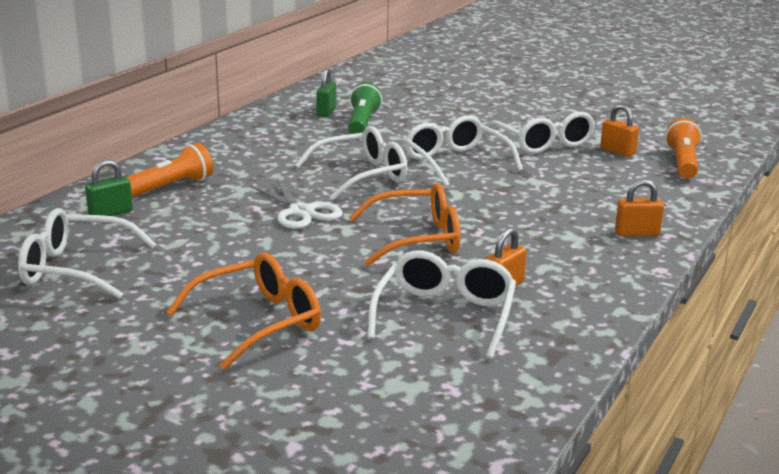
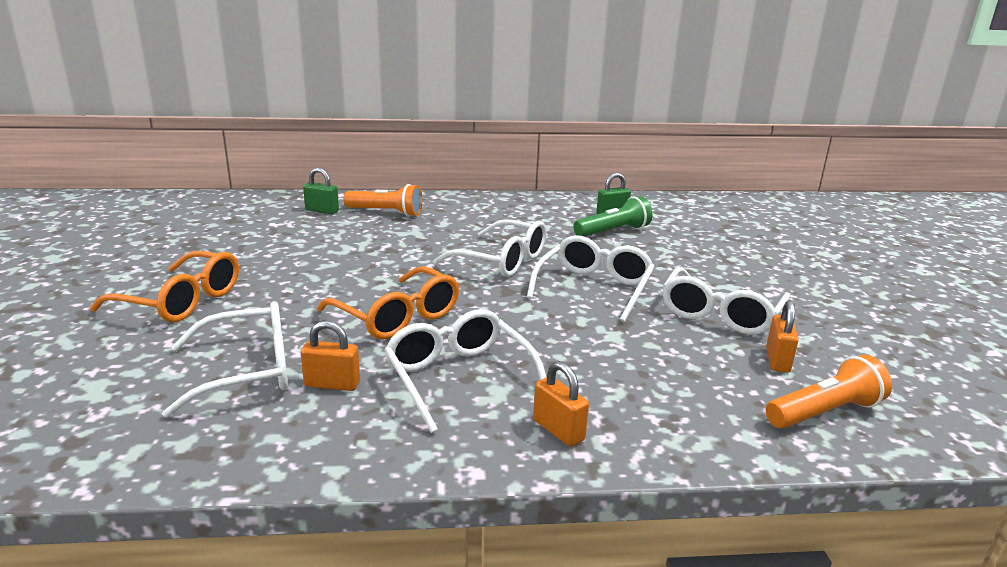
camera: 55 degrees right, 0 degrees up
white glasses [18,208,157,299] -> white glasses moved to [384,309,546,433]
white scissors [251,179,343,229] -> none

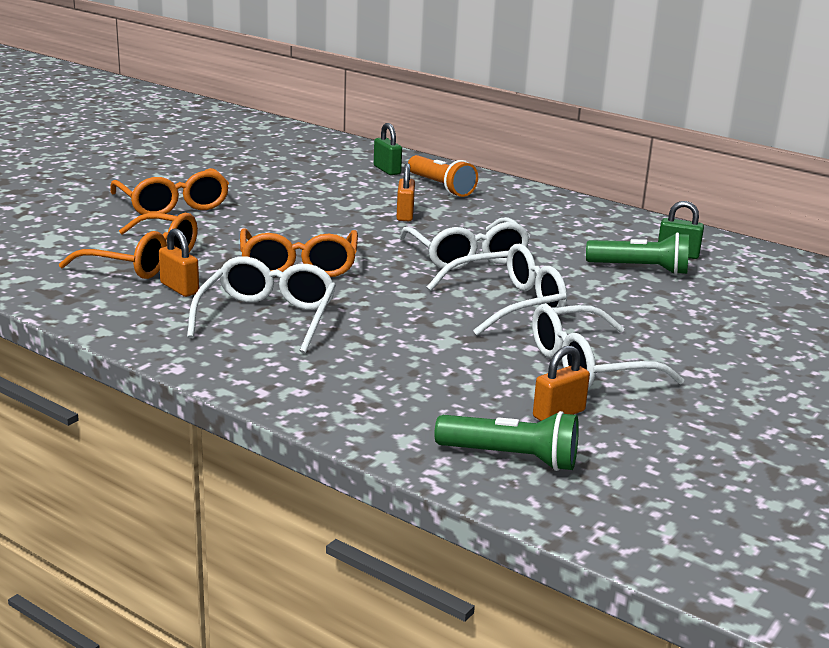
camera: 40 degrees right, 0 degrees up
white glasses [162,301,288,418] -> orange glasses [59,213,198,279]
orange padlock [533,361,589,447] -> orange padlock moved to [397,163,415,221]
orange flashlight [766,355,892,429] -> green flashlight [434,411,579,471]

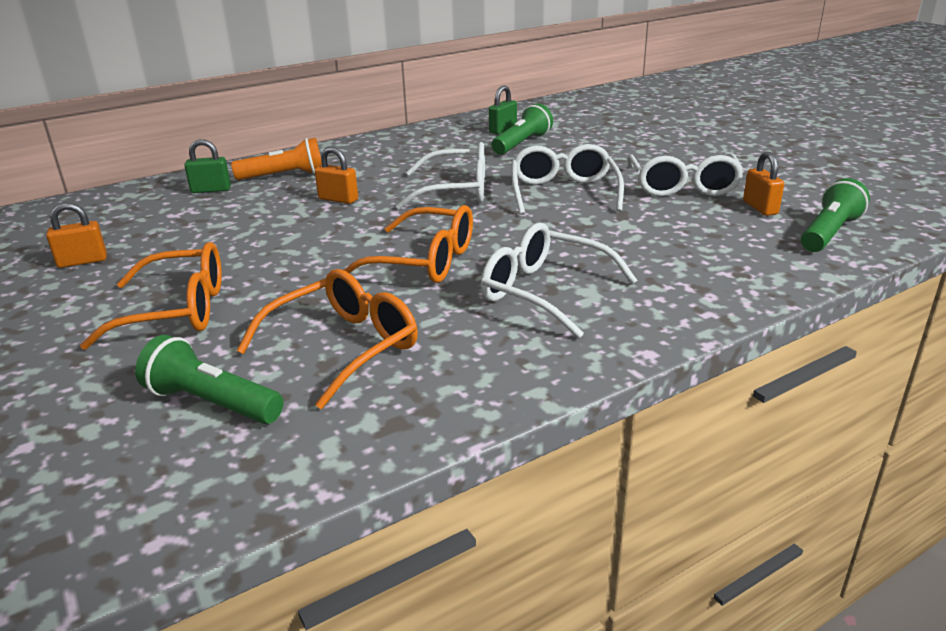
camera: 65 degrees left, 5 degrees up
orange padlock [159,228,199,297] -> orange padlock moved to [46,203,107,268]
none -> green flashlight [135,335,283,424]

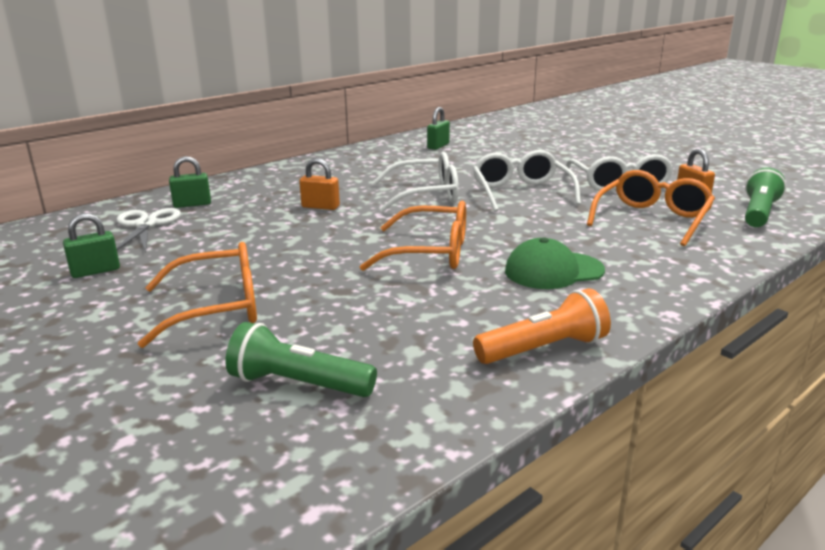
camera: 10 degrees left, 5 degrees down
orange padlock [46,203,107,268] -> green padlock [63,213,120,278]
orange flashlight [231,138,322,180] -> orange flashlight moved to [473,288,611,364]
orange glasses [237,269,418,409] -> orange glasses moved to [587,170,715,246]
white glasses [481,223,638,339] -> green cap [505,238,605,289]
green flashlight [491,103,553,155] -> none
none -> white scissors [116,208,181,253]

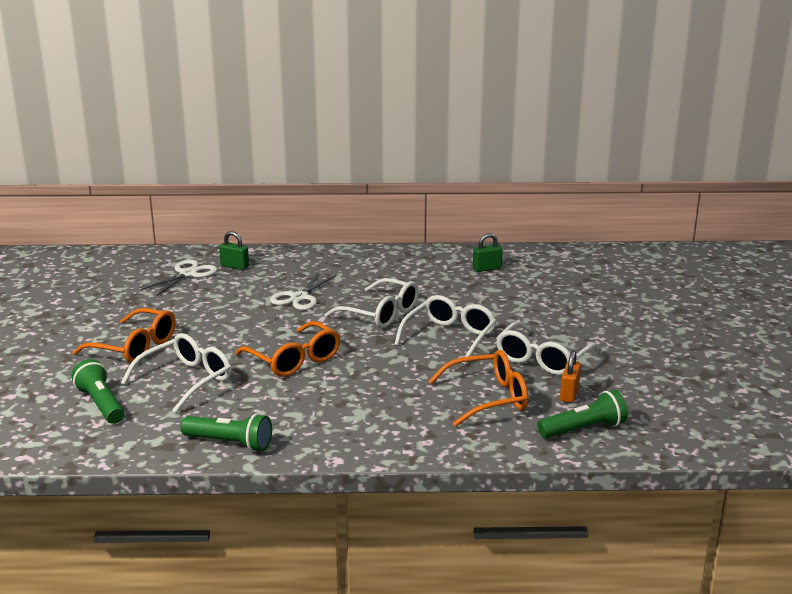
camera: 40 degrees right, 0 degrees up
green padlock [63,213,120,278] -> none
orange padlock [299,158,340,210] -> white scissors [270,273,336,310]
orange flashlight [473,288,611,364] -> green flashlight [181,413,272,452]
green cap [505,238,605,289] -> none
none -> white glasses [121,333,231,413]

